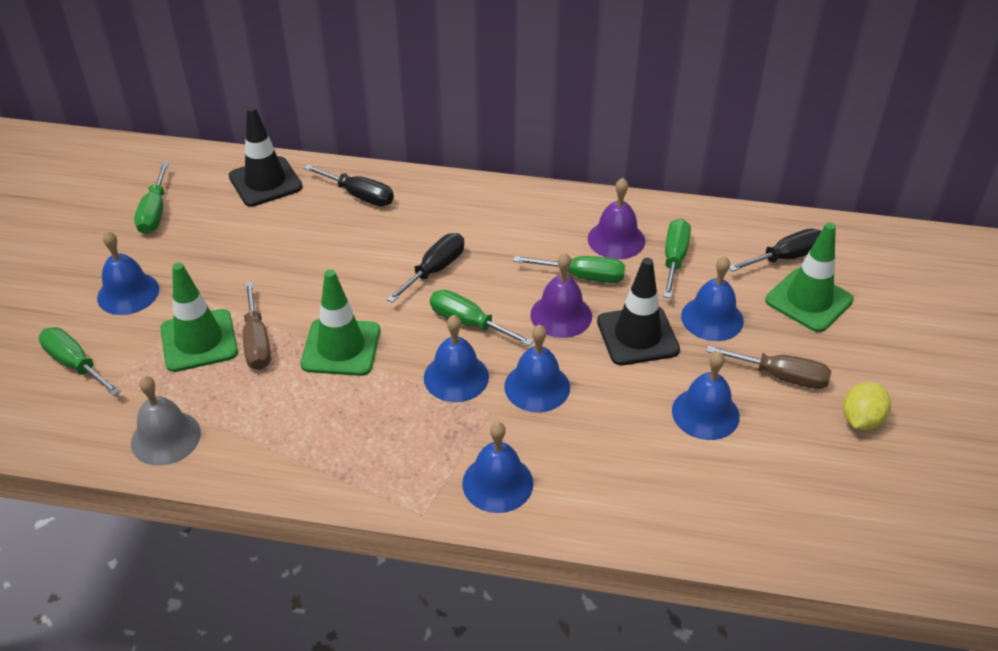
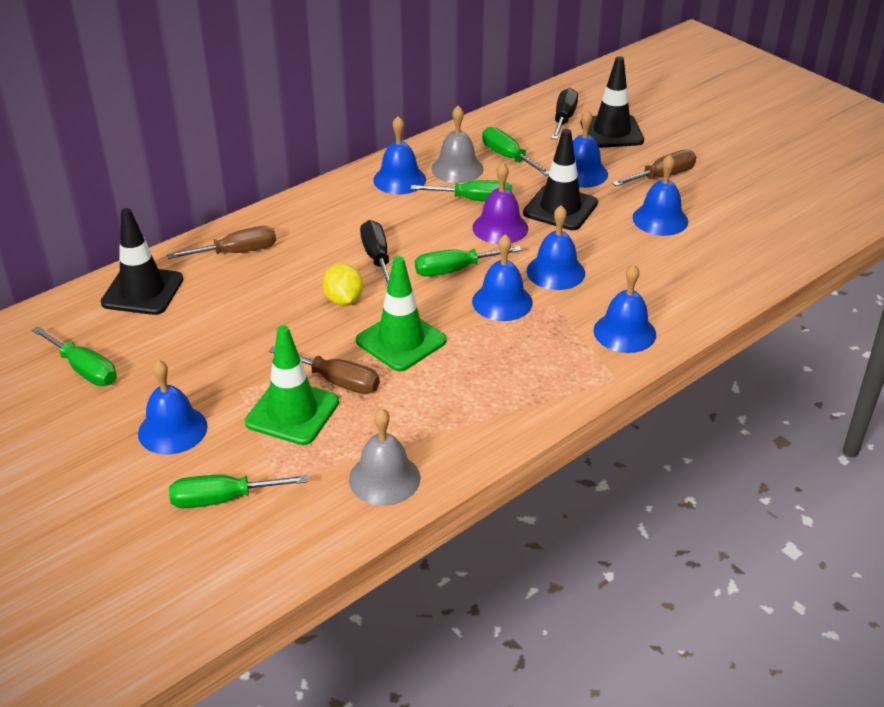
camera: 50 degrees left, 5 degrees down
black screwdriver [304,165,394,206] -> brown screwdriver [167,226,276,259]
green screwdriver [513,256,625,283] -> green screwdriver turned 45 degrees clockwise [411,180,512,202]
purple bell [588,178,645,259] -> grey bell [431,106,484,183]
green traffic cone [765,222,854,332] -> black traffic cone [581,56,644,148]
yellow lemon [843,382,891,430] -> yellow lemon moved to [323,263,363,306]
none -> blue bell [373,116,426,194]

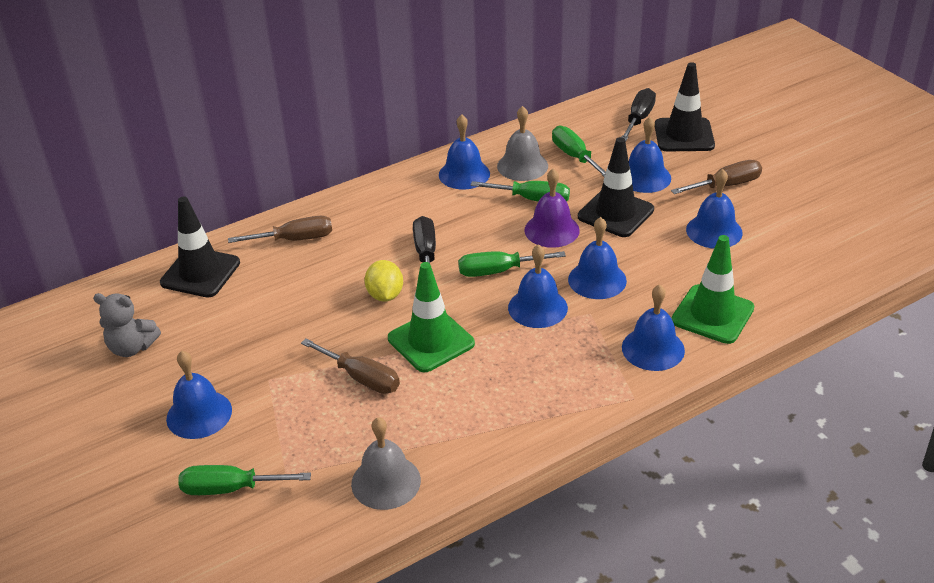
camera: 10 degrees right, 0 degrees up
green screwdriver [32,326,117,386] -> grey teddy bear [93,293,161,357]
green traffic cone [245,325,339,445] -> green traffic cone moved to [671,235,754,344]

